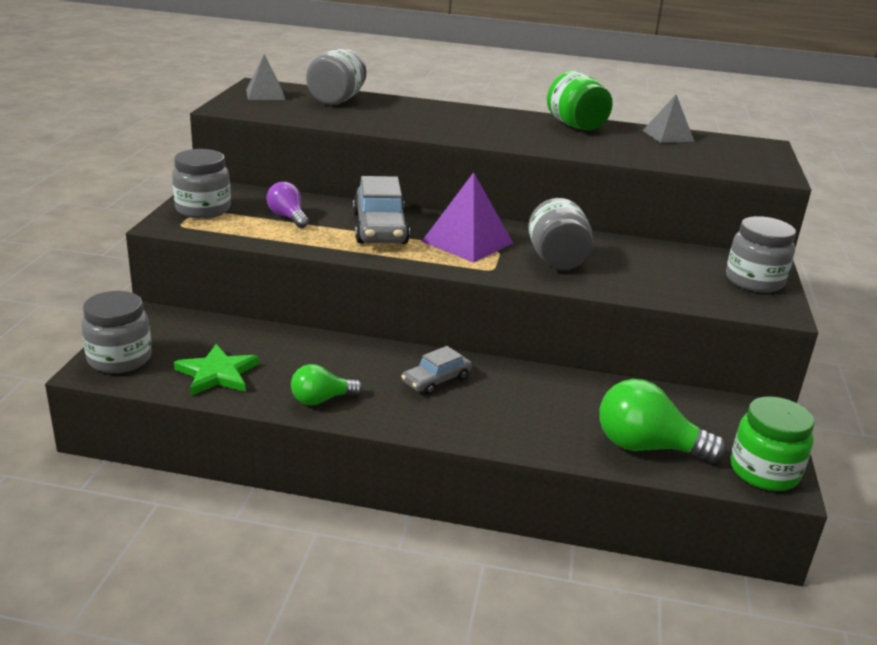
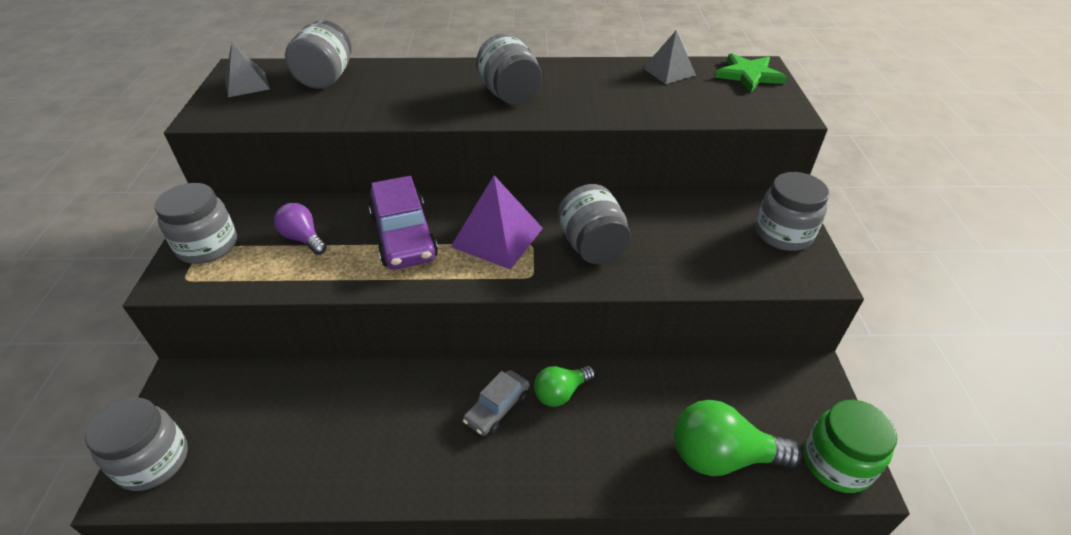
camera: 10 degrees left, 15 degrees up
green star [174,344,259,396] -> green star moved to [715,53,787,92]
green light bulb [291,364,362,405] -> green light bulb moved to [534,365,595,407]
grey car [353,176,410,244] -> purple car [369,176,438,269]
green jar [547,71,613,131] -> none
none -> grey jar [476,34,542,105]

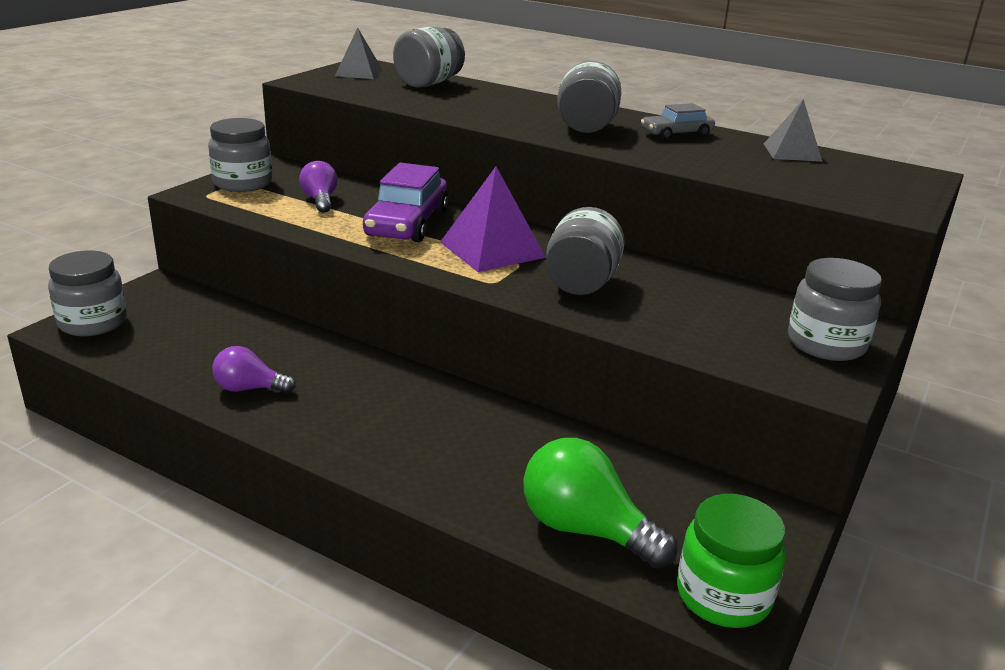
camera: 30 degrees right, 15 degrees down
grey car [463,370,530,436] -> grey car moved to [641,103,715,140]
green light bulb [534,365,595,407] -> none
green star [715,53,787,92] -> none
none -> purple light bulb [212,346,296,393]

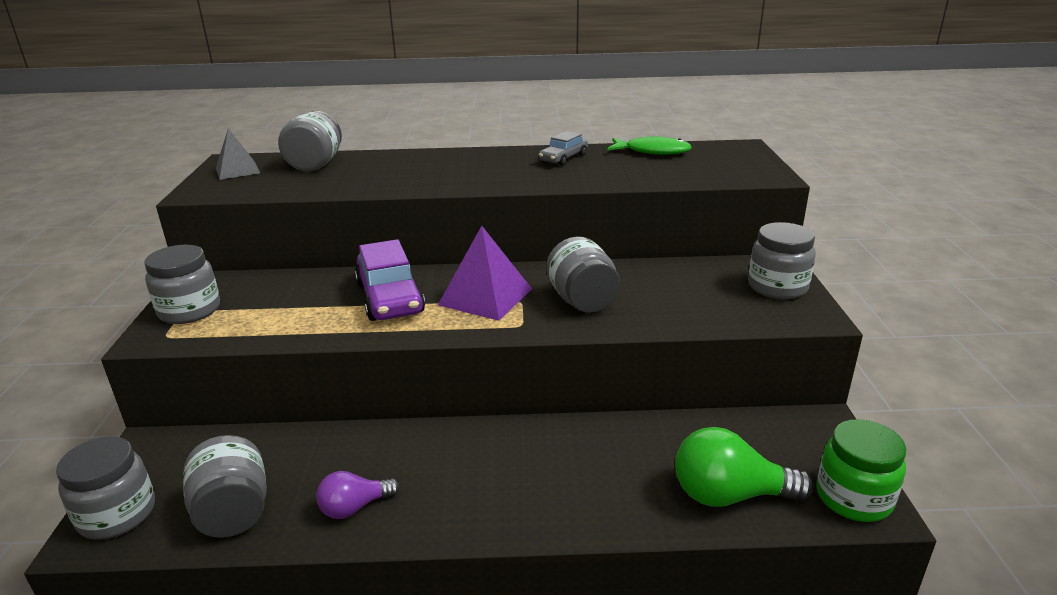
camera: 30 degrees left, 0 degrees up
purple light bulb [299,161,338,213] -> none
grey jar [557,61,622,133] -> grey jar moved to [183,435,267,538]
grey pyramid [764,99,822,162] -> green fish [608,136,692,155]

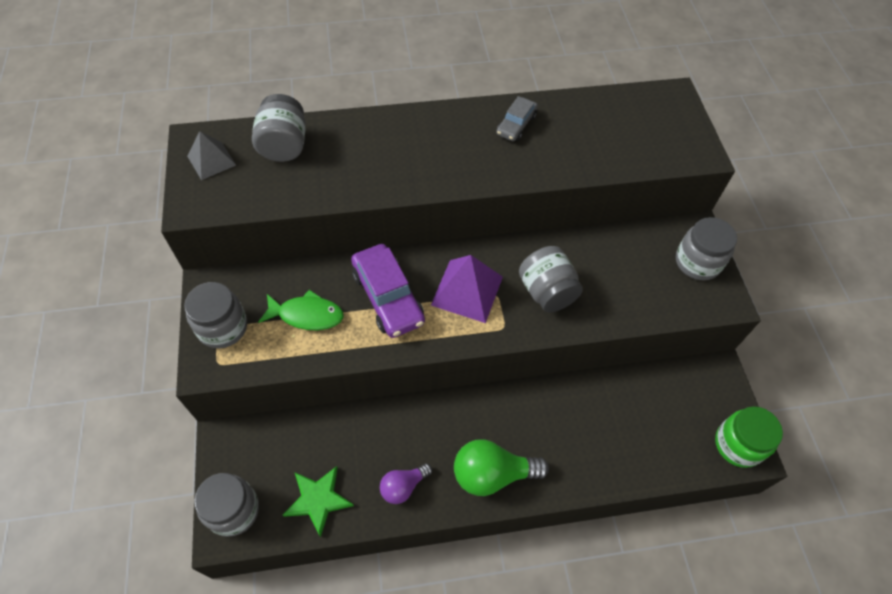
camera: 10 degrees left, 30 degrees up
grey jar [183,435,267,538] -> green star [283,466,354,537]
green fish [608,136,692,155] -> green fish moved to [258,290,344,330]
green light bulb [675,427,814,507] -> green light bulb moved to [454,439,549,496]

